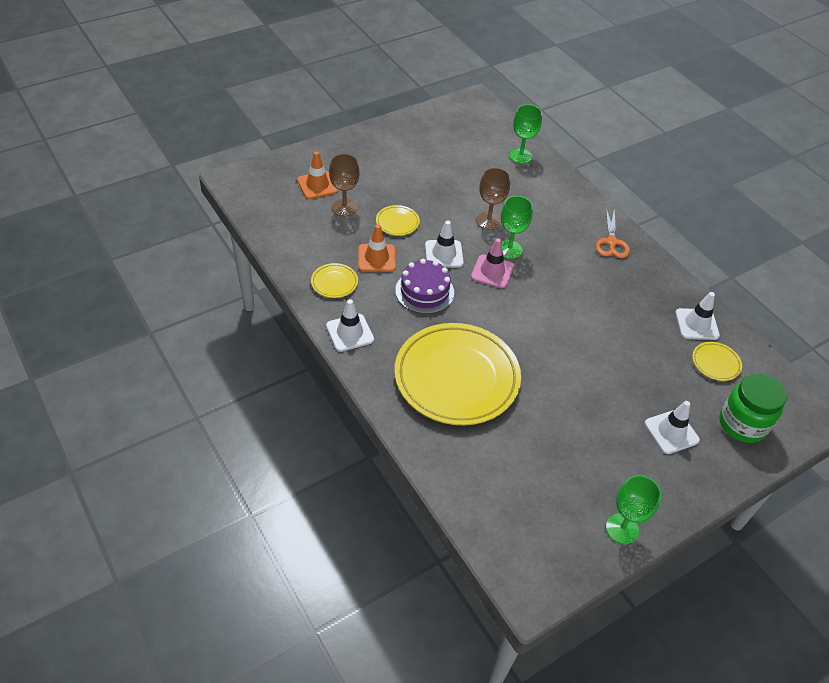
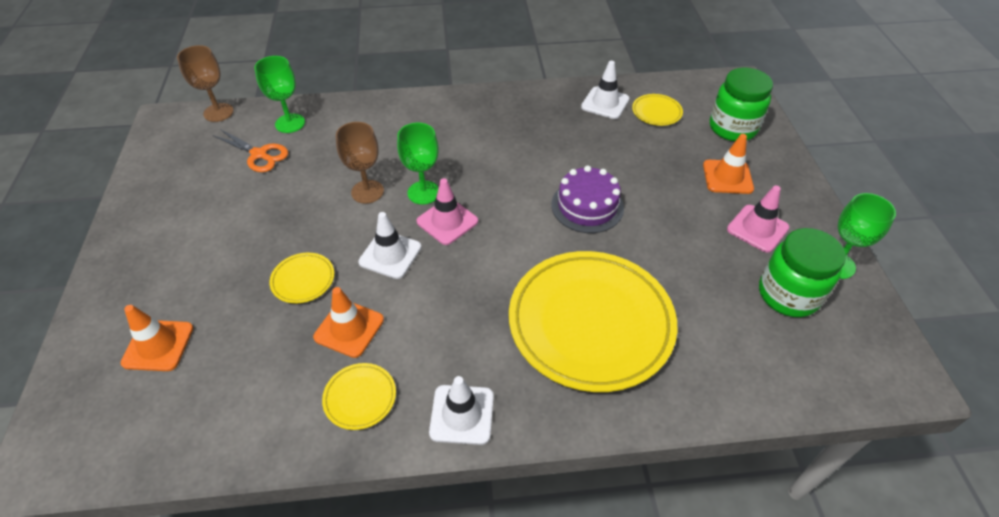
camera: 60 degrees left, 0 degrees up
brown goblet [329,154,360,216] -> brown goblet moved to [177,45,234,122]
purple cake [395,259,454,314] -> purple cake moved to [551,166,624,233]
orange scissors [596,208,630,258] -> orange scissors moved to [213,129,288,172]
white traffic cone [645,401,700,454] -> orange traffic cone [703,134,754,194]
none -> pink traffic cone [727,185,789,253]
none -> green jar [759,228,846,317]

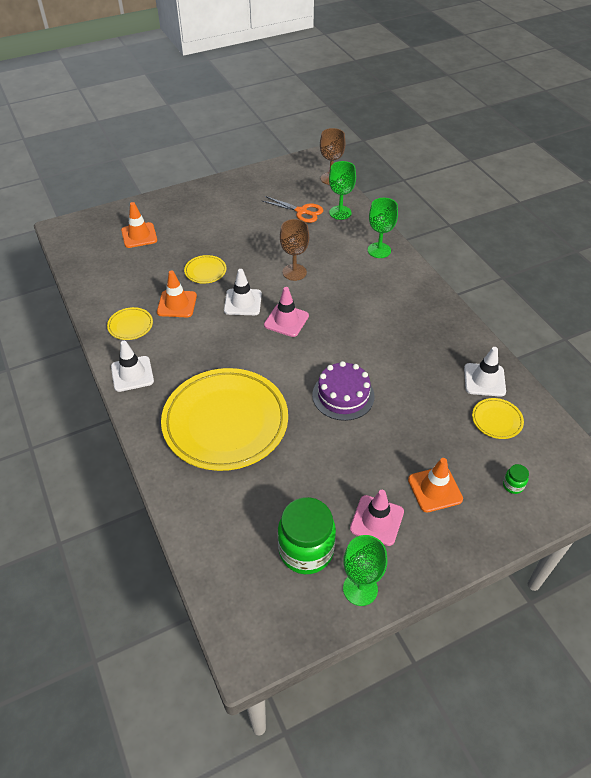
camera: 70 degrees right, 0 degrees up
orange scissors [213,129,288,172] -> orange scissors turned 75 degrees counterclockwise [262,196,323,223]
green goblet [397,123,439,205] -> green goblet moved to [368,198,398,258]
green jar [710,68,773,141] -> green jar [503,464,529,494], size x0.42

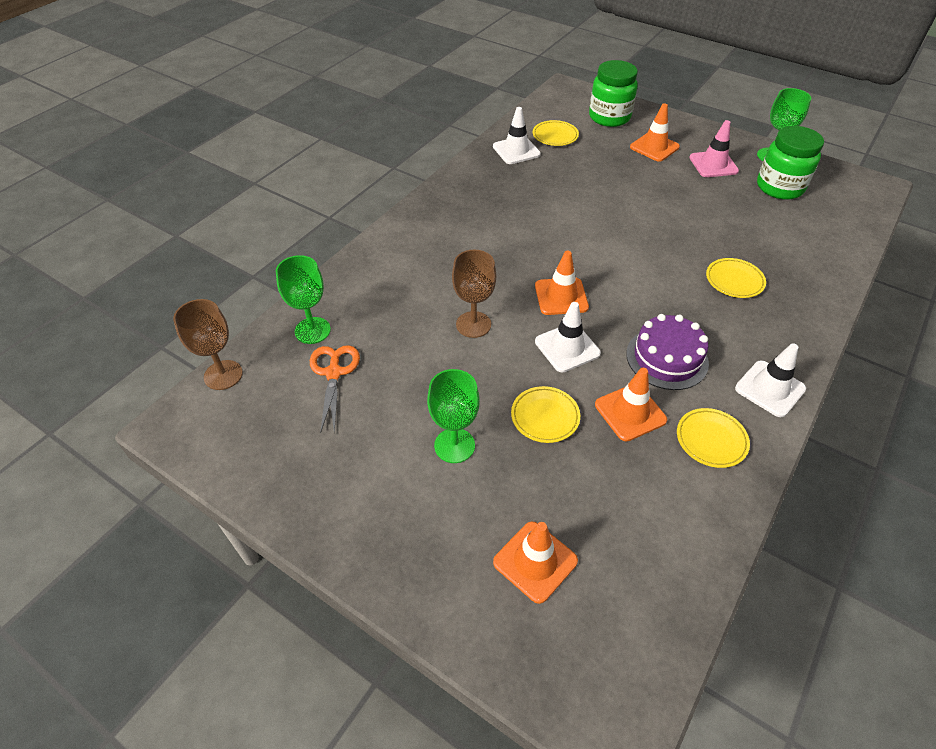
camera: 120 degrees left, 0 degrees up
yellow plate [161,368,288,471] -> yellow plate [706,258,766,298], size x0.40
pink traffic cone [264,287,309,337] -> orange traffic cone [535,251,589,315]
purple cake [312,361,374,421] -> purple cake moved to [626,314,709,390]
green goblet [368,198,398,258] -> green goblet moved to [427,369,480,463]
green jar [503,464,529,494] -> green jar [589,60,638,127], size x2.41

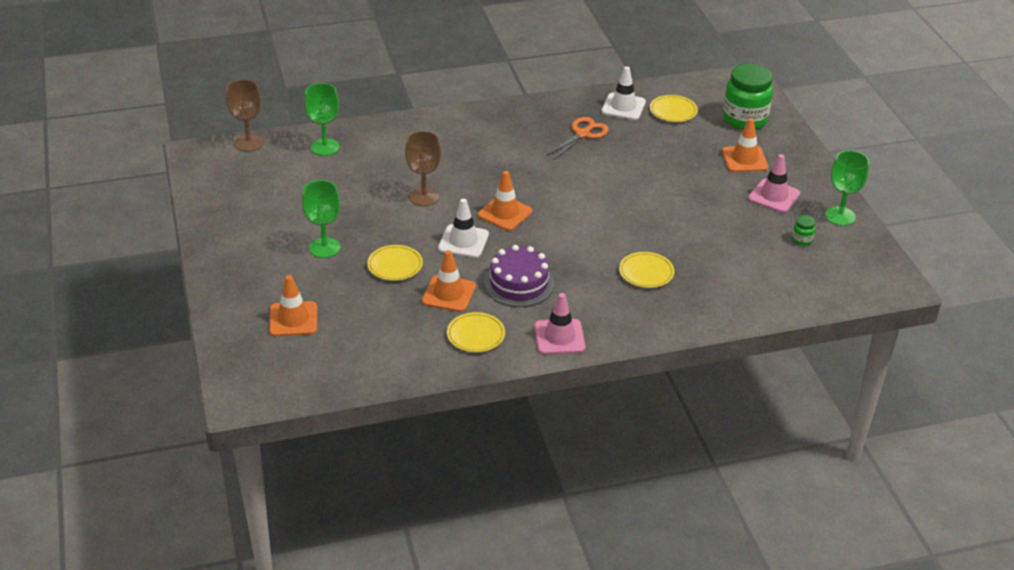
camera: 40 degrees right, 10 degrees down
orange scissors [310,345,360,433] -> orange scissors moved to [546,117,609,160]
white traffic cone [735,343,806,417] -> pink traffic cone [534,293,585,355]
green jar [757,126,824,200] -> green jar [792,215,816,246], size x0.42

